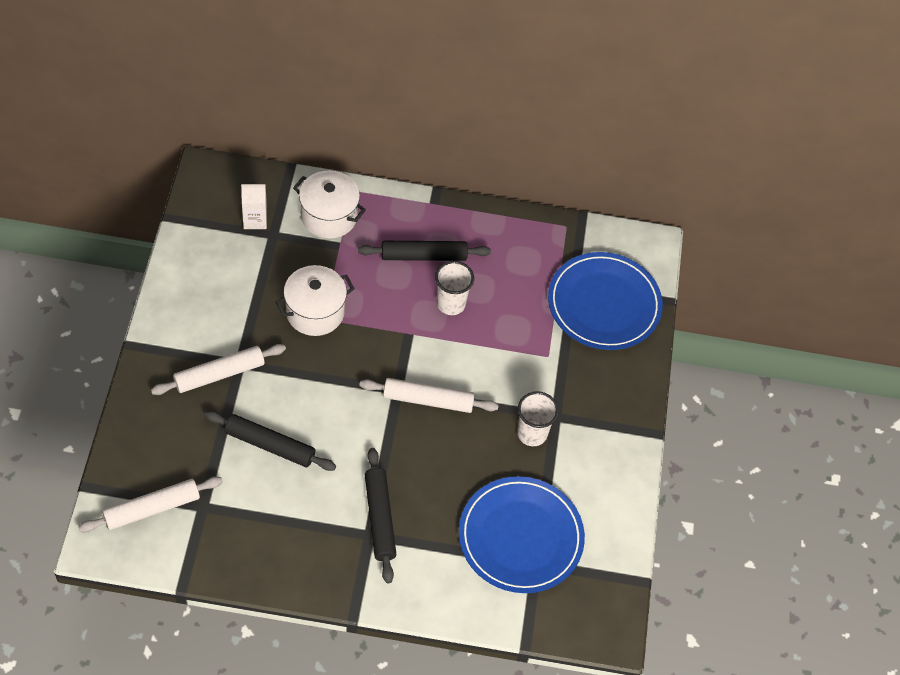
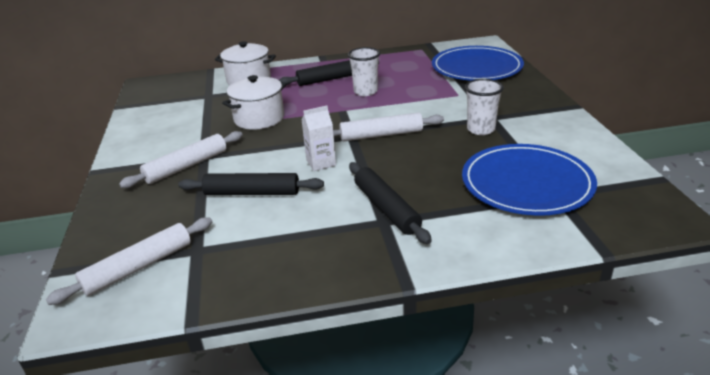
camera: 10 degrees left, 25 degrees down
white carton [241,183,267,229] -> white carton moved to [302,105,336,171]

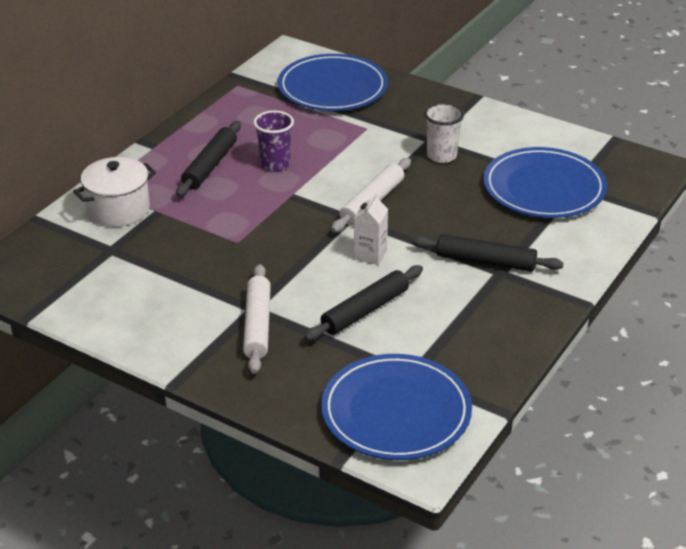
camera: 50 degrees left, 5 degrees up
white rolling pin [46,217,212,305] -> blue plate [321,354,472,460]
white pot [222,75,287,130] -> none
white cup [348,47,380,96] -> purple cup [253,111,294,172]

